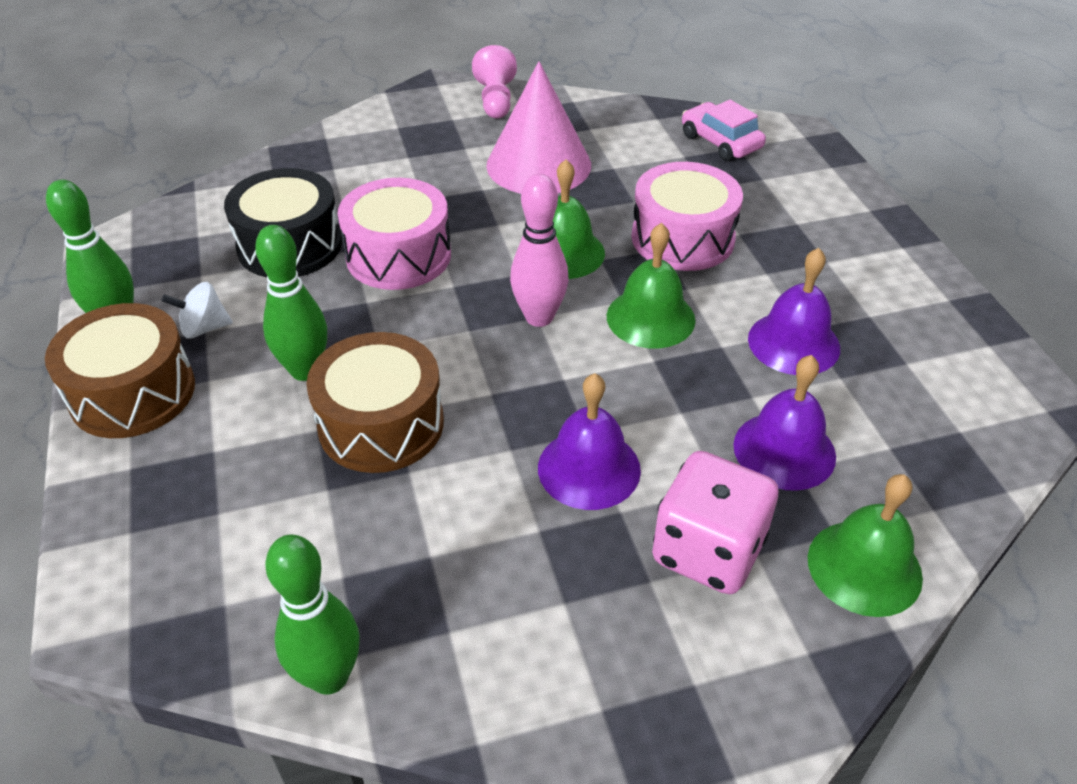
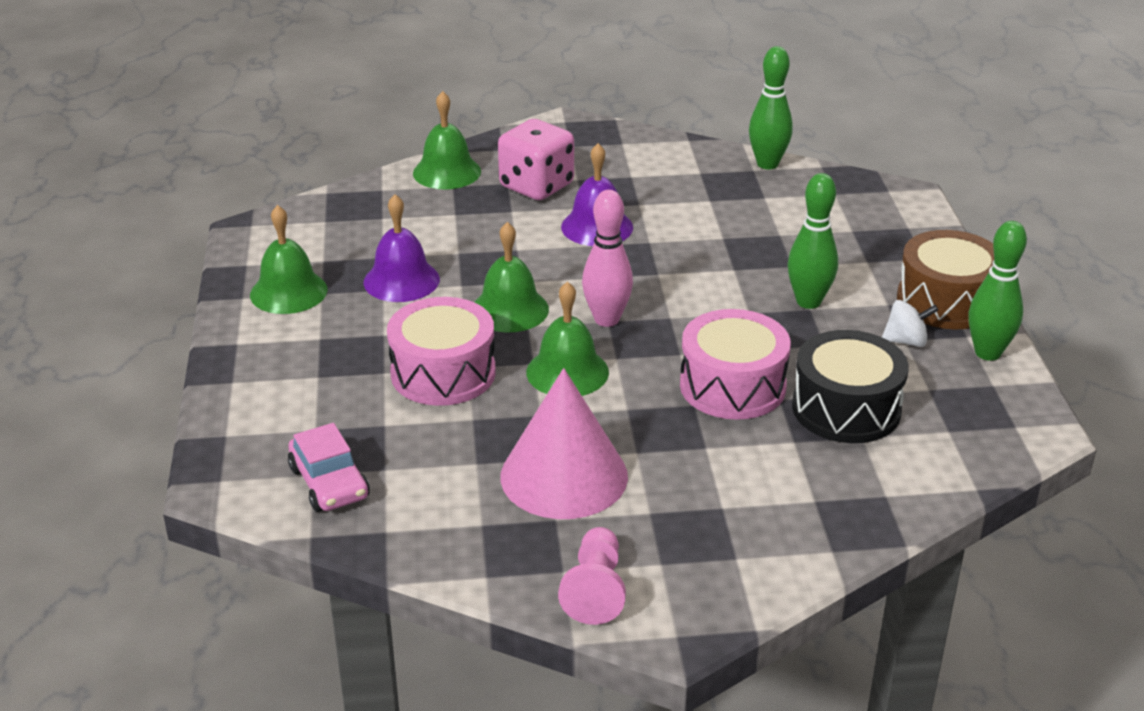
camera: 170 degrees left, 10 degrees down
brown drum [306,332,444,473] -> none
purple bell [733,355,836,491] -> none
none -> green bell [250,205,328,314]

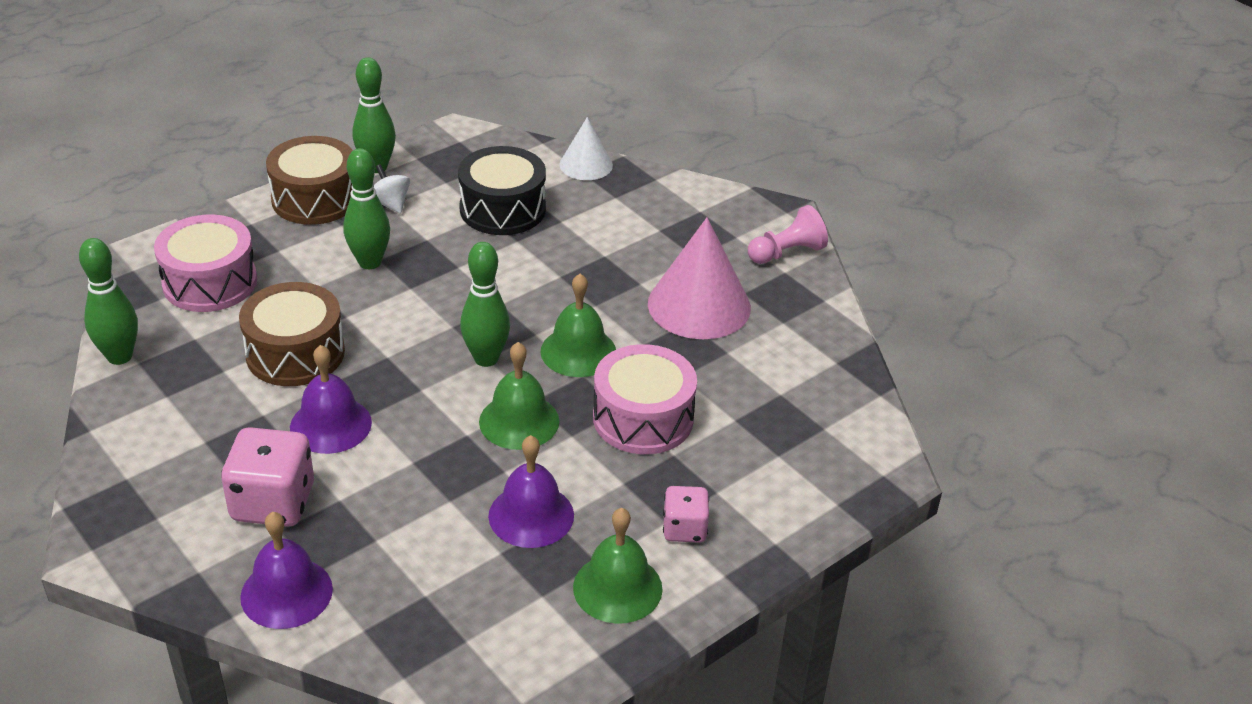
camera: 125 degrees left, 5 degrees up
pink car [288,423,370,512] -> none
green bell [413,91,481,190] -> purple bell [240,512,333,629]
pink bowling pin [582,190,633,327] -> green bowling pin [460,242,510,367]
pink drum [680,309,791,420] -> pink drum moved to [154,214,257,312]
none -> brown drum [239,282,345,386]
none -> white cone [560,117,613,180]
none -> pink dice [663,486,709,543]

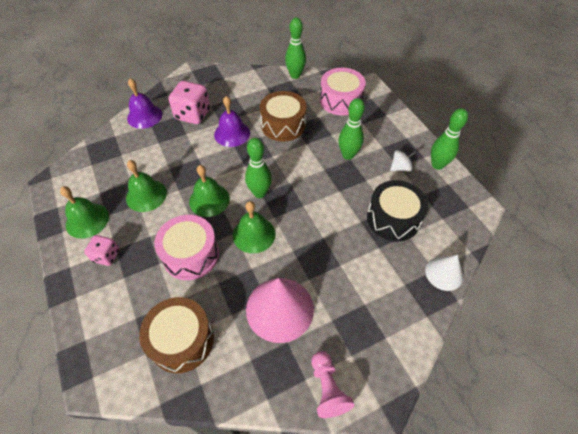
camera: 105 degrees right, 15 degrees up
brown drum [266,136,353,225] -> brown drum moved to [139,297,214,373]
purple bell [488,435,574,548] -> green bell [126,160,167,212]

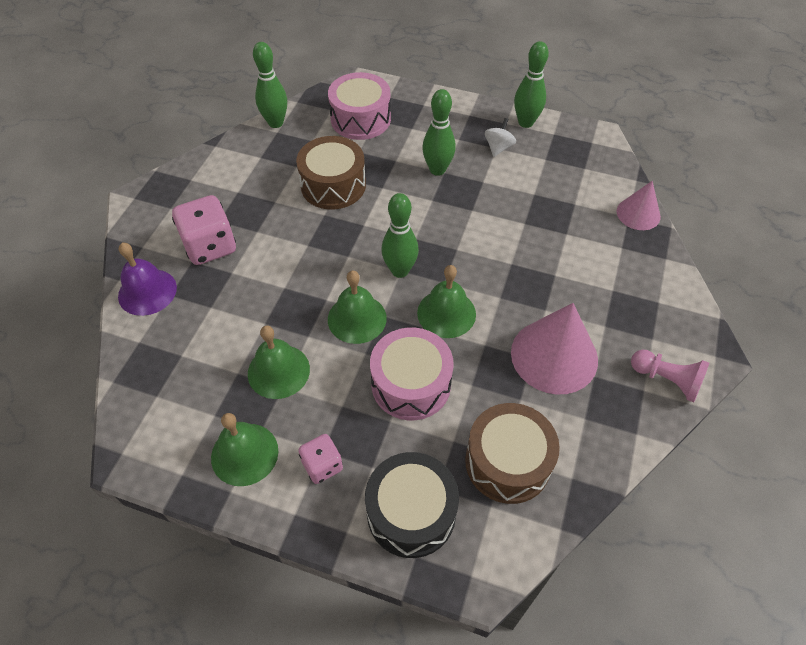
camera: 45 degrees left, 0 degrees up
purple bell [214,96,250,147] -> none
black drum [367,180,428,242] -> black drum moved to [365,452,459,558]
white cone [425,255,463,291] -> pink cone [617,181,661,230]

